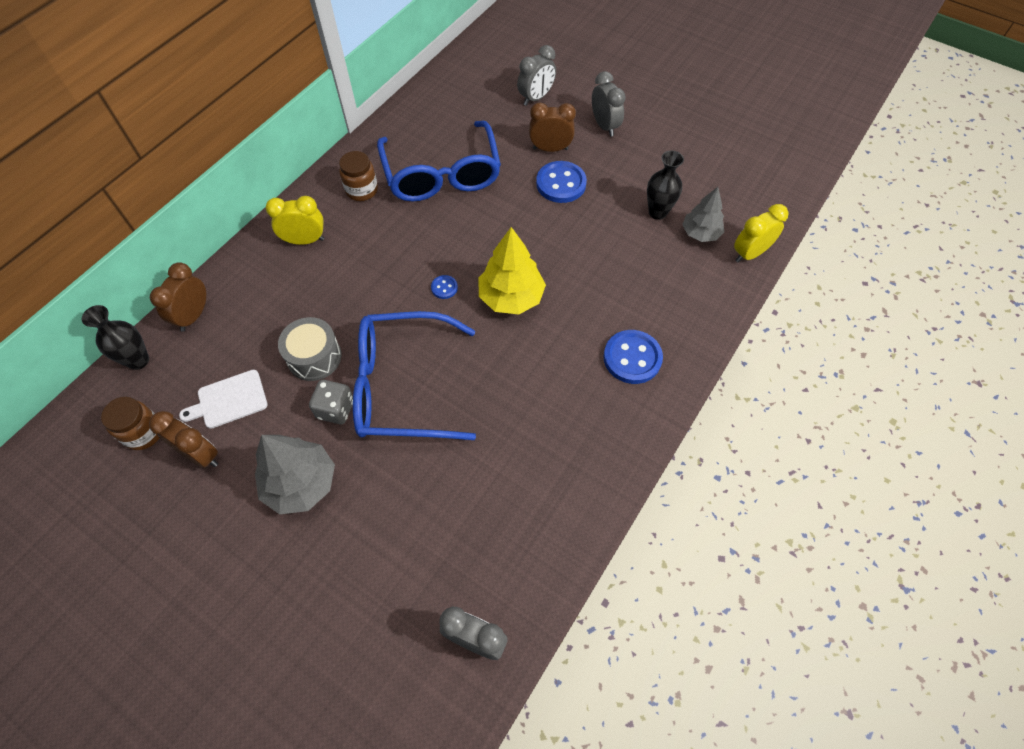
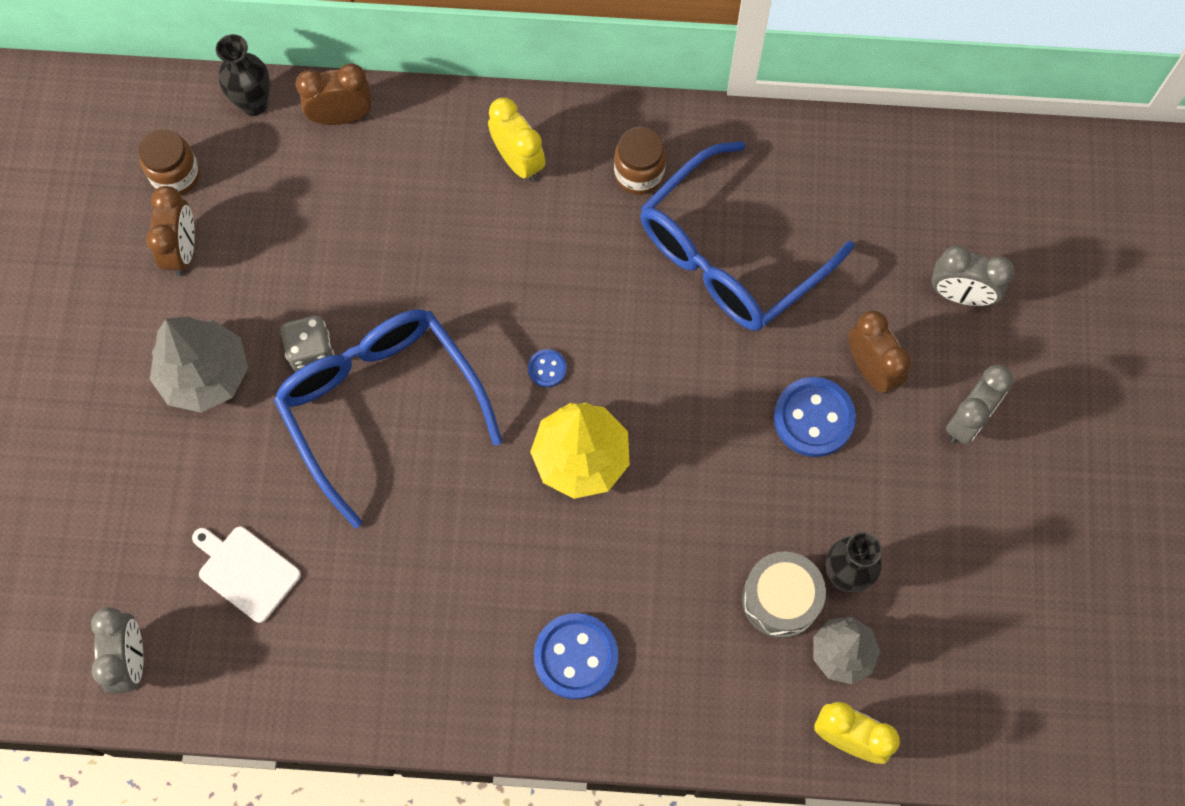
camera: 60 degrees right, 10 degrees up
white cutting board [179,370,268,429] -> white cutting board moved to [192,527,301,623]
grey drum [278,317,342,381] -> grey drum moved to [742,551,826,638]

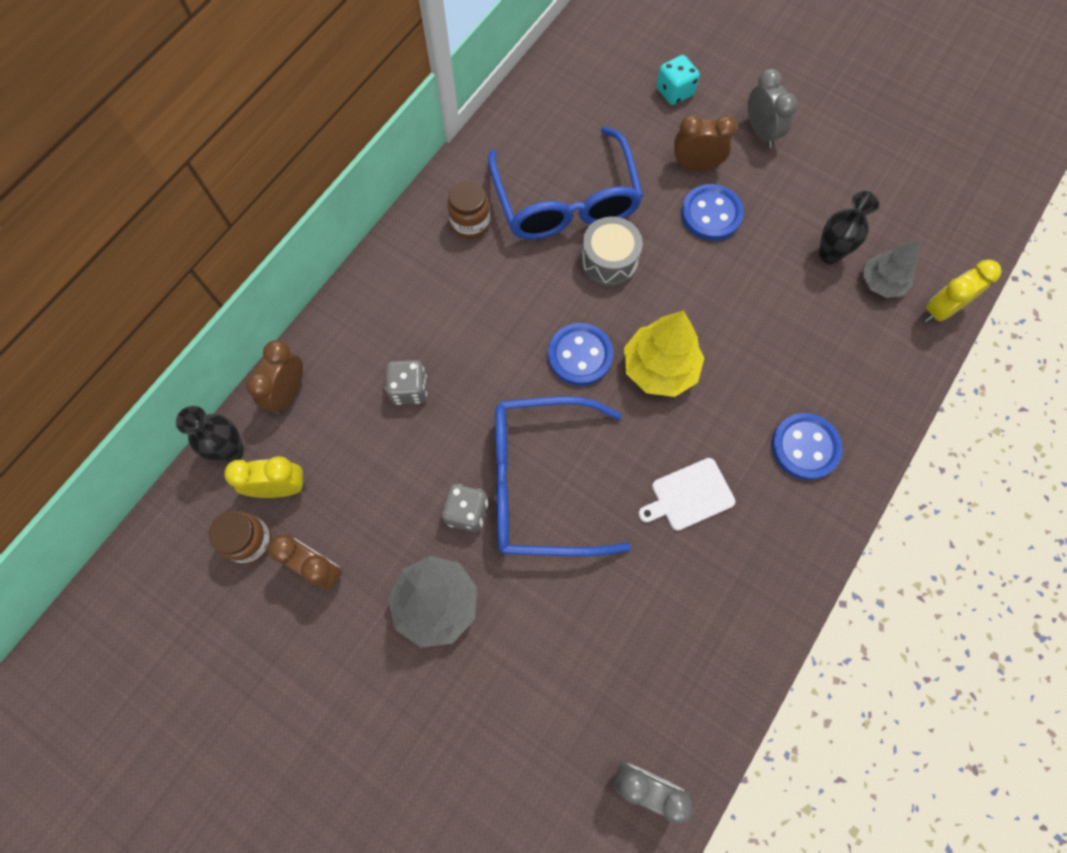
camera: 60 degrees left, 0 degrees up
white cutting board [192,527,301,623] -> white cutting board moved to [638,458,735,531]
yellow clock [488,98,546,182] -> yellow clock moved to [224,456,305,498]
blue button [528,349,567,387] -> blue button [548,323,613,386], size x2.06
grey drum [742,551,826,638] -> grey drum moved to [581,217,643,286]
grey clock [931,245,1014,306] -> turquoise dice [656,55,700,105]
none -> grey dice [385,360,427,405]

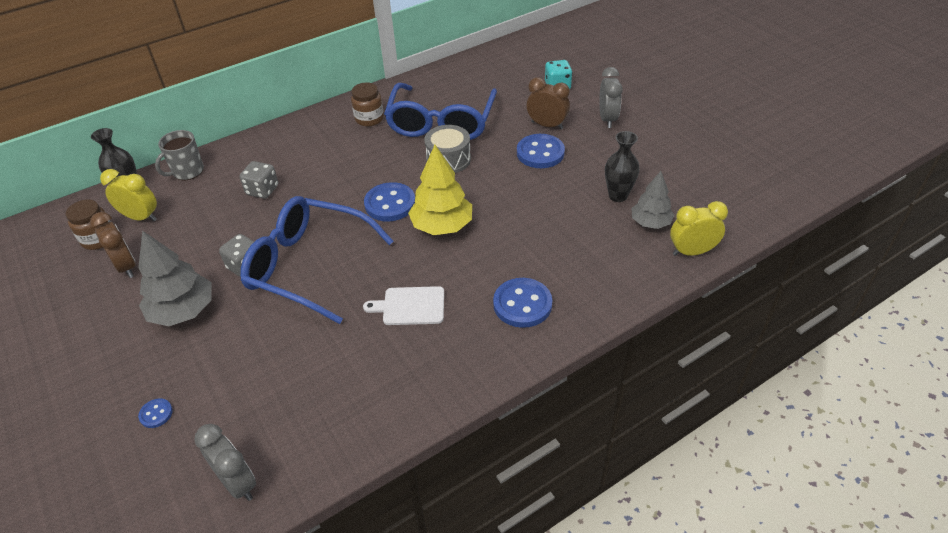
camera: 25 degrees right, 25 degrees down
brown clock [246,340,303,414] -> grey mug [155,130,204,180]
none -> blue button [138,398,173,428]

